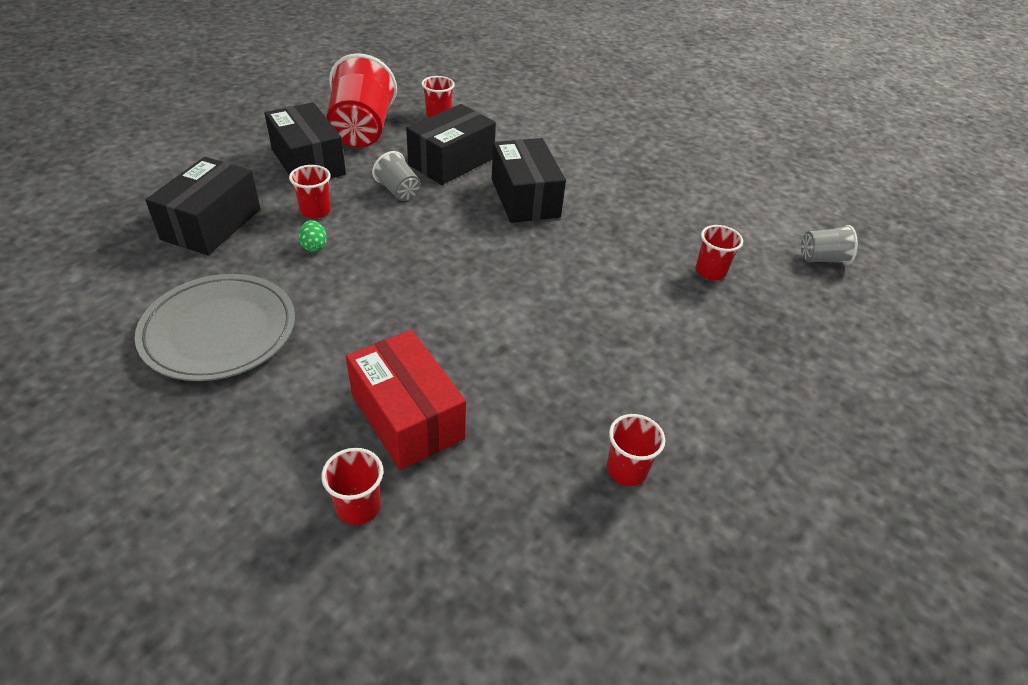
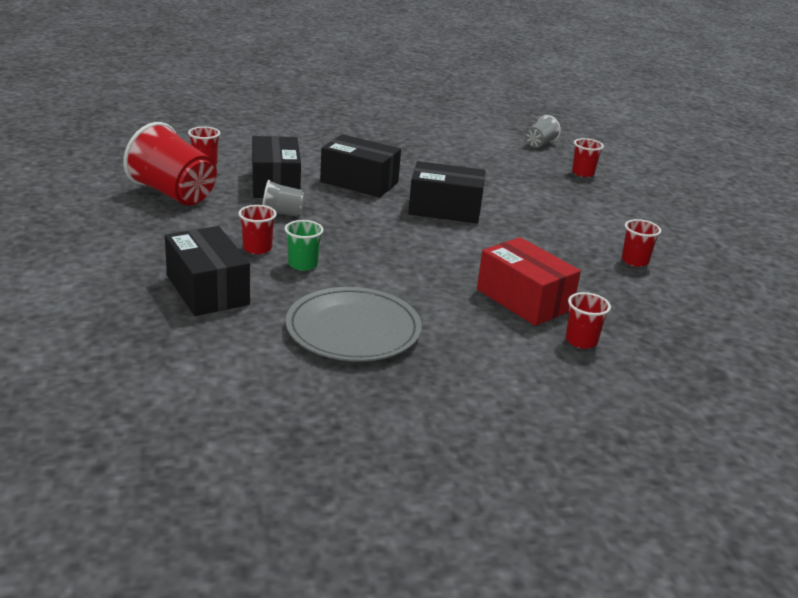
camera: 50 degrees left, 15 degrees down
black box [265,102,346,179] -> black box moved to [408,161,485,223]
green egg [299,220,327,252] -> green cup [285,220,324,271]
red box [346,330,466,470] -> red box turned 45 degrees clockwise [477,237,581,326]
red cup [696,225,743,280] -> red cup moved to [572,138,604,177]

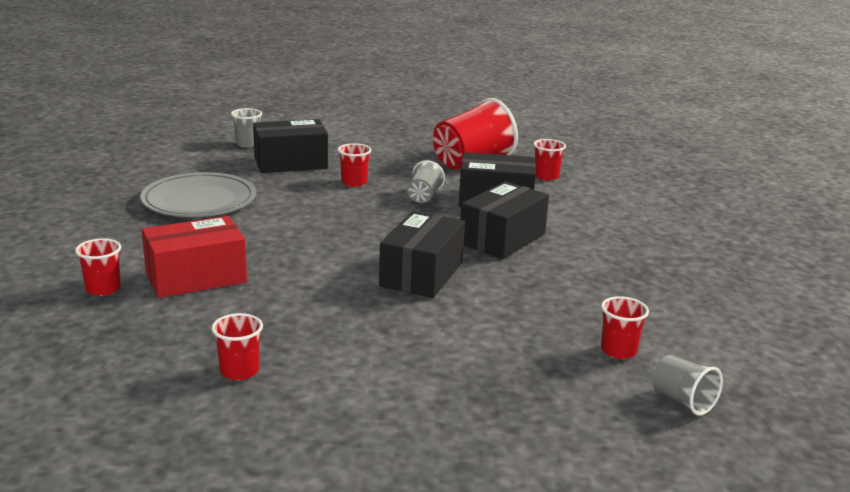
camera: 105 degrees right, 5 degrees down
green cup [285,220,324,271] -> none
red cup [572,138,604,177] -> red cup moved to [601,296,649,359]
none -> grey cup [231,108,262,148]

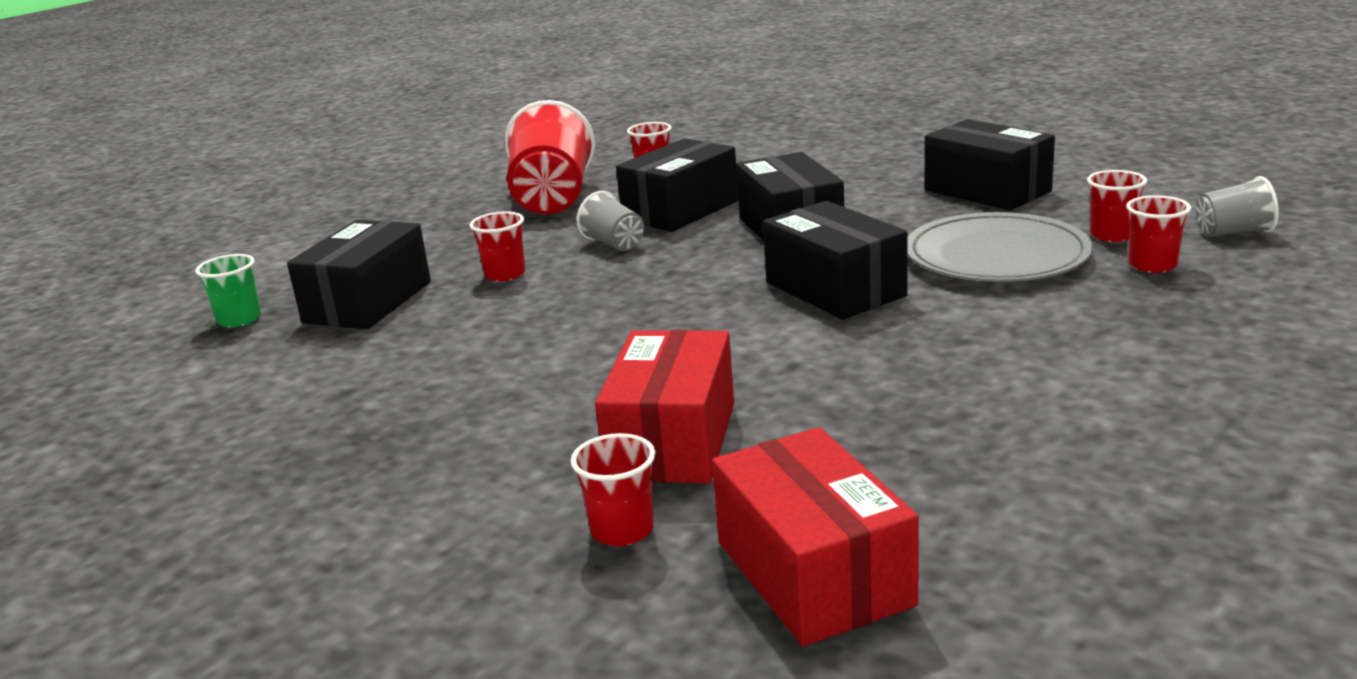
camera: 50 degrees left, 0 degrees up
grey plate [140,172,256,217] -> grey plate moved to [908,212,1093,282]
red cup [212,313,263,380] -> red cup moved to [1126,195,1191,273]
grey cup [231,108,262,148] -> green cup [195,254,261,327]
none -> red box [712,427,919,646]
none -> black box [925,119,1055,211]

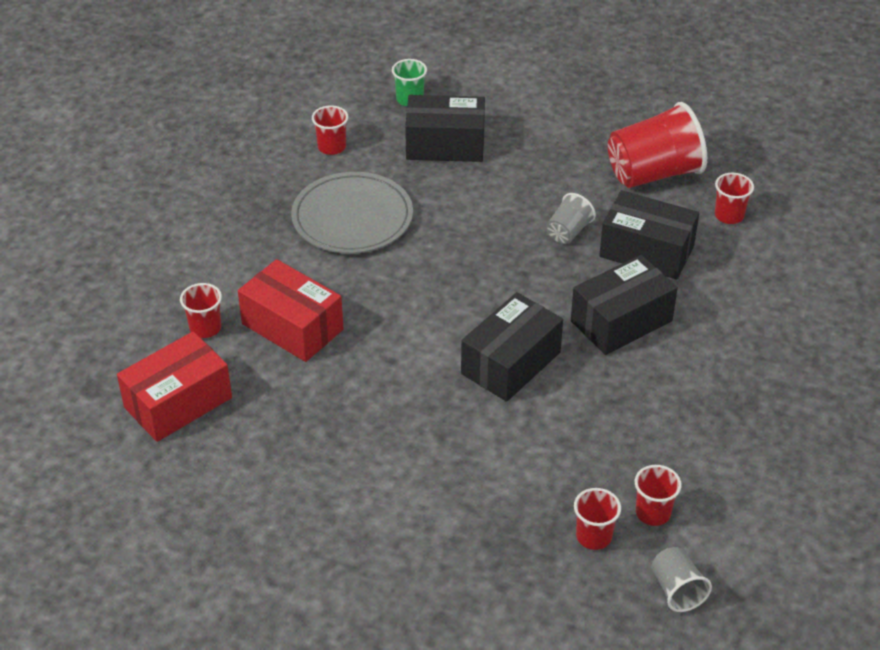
camera: 70 degrees right, 20 degrees up
red cup [469,211,526,282] -> red cup moved to [312,105,348,155]
red box [595,330,734,484] -> red box turned 45 degrees clockwise [238,259,344,362]
grey plate [908,212,1093,282] -> grey plate moved to [291,172,413,254]
black box [925,119,1055,211] -> none

